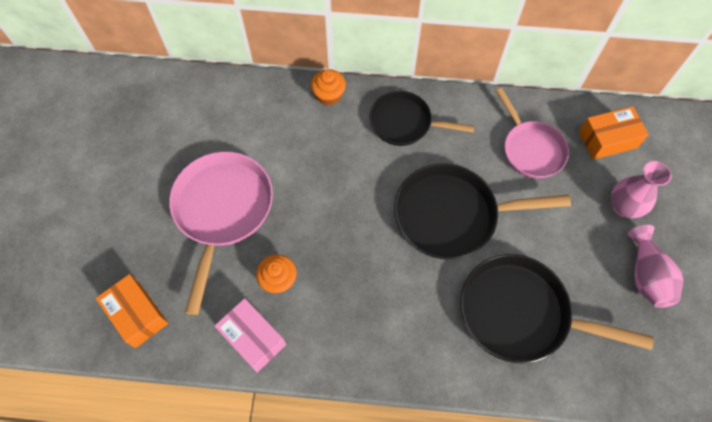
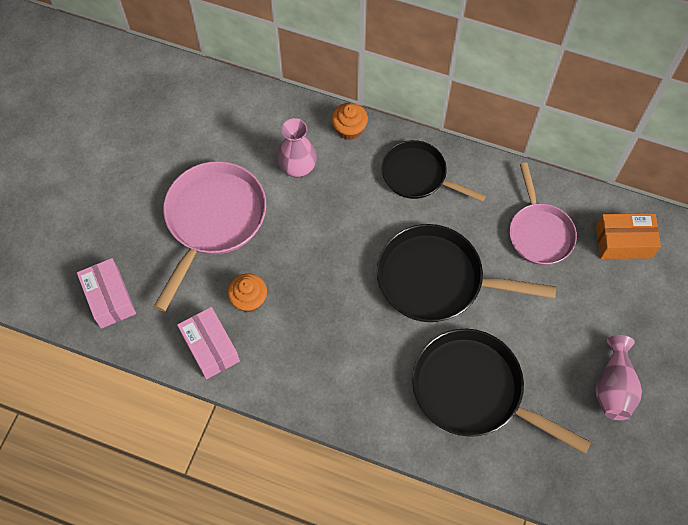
camera: 15 degrees right, 0 degrees up
orange box [96,274,168,348] -> pink box [77,258,136,329]
pink vase [611,161,672,218] -> pink vase moved to [277,118,317,178]

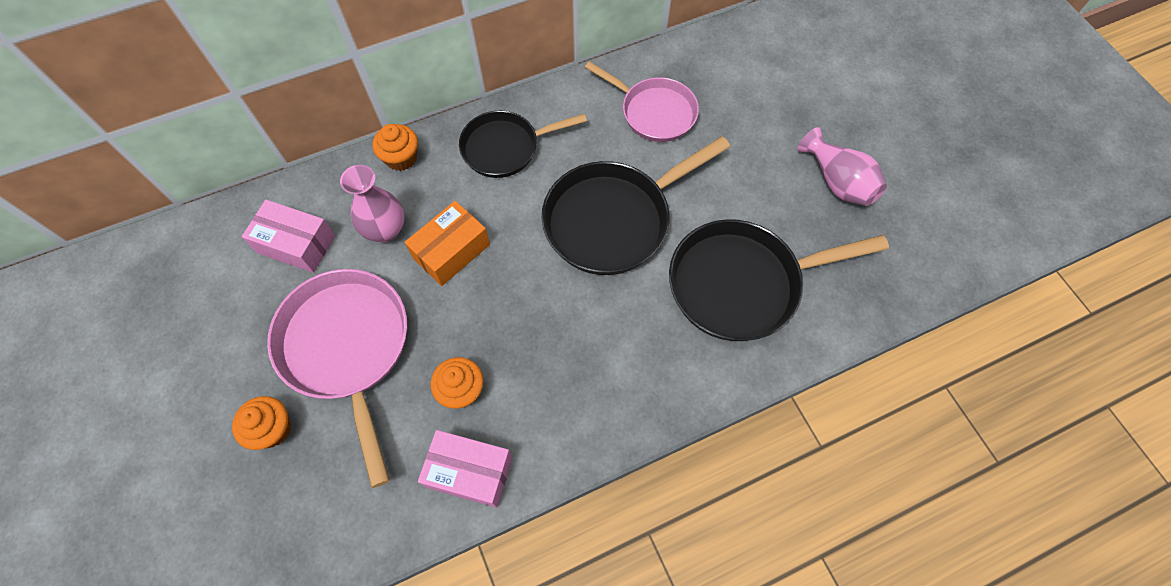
camera: 45 degrees left, 0 degrees up
pink box [77,258,136,329] -> pink box moved to [242,200,335,273]
orange box [596,214,661,259] -> orange box moved to [404,201,490,286]
none -> orange cupcake [232,396,291,450]

